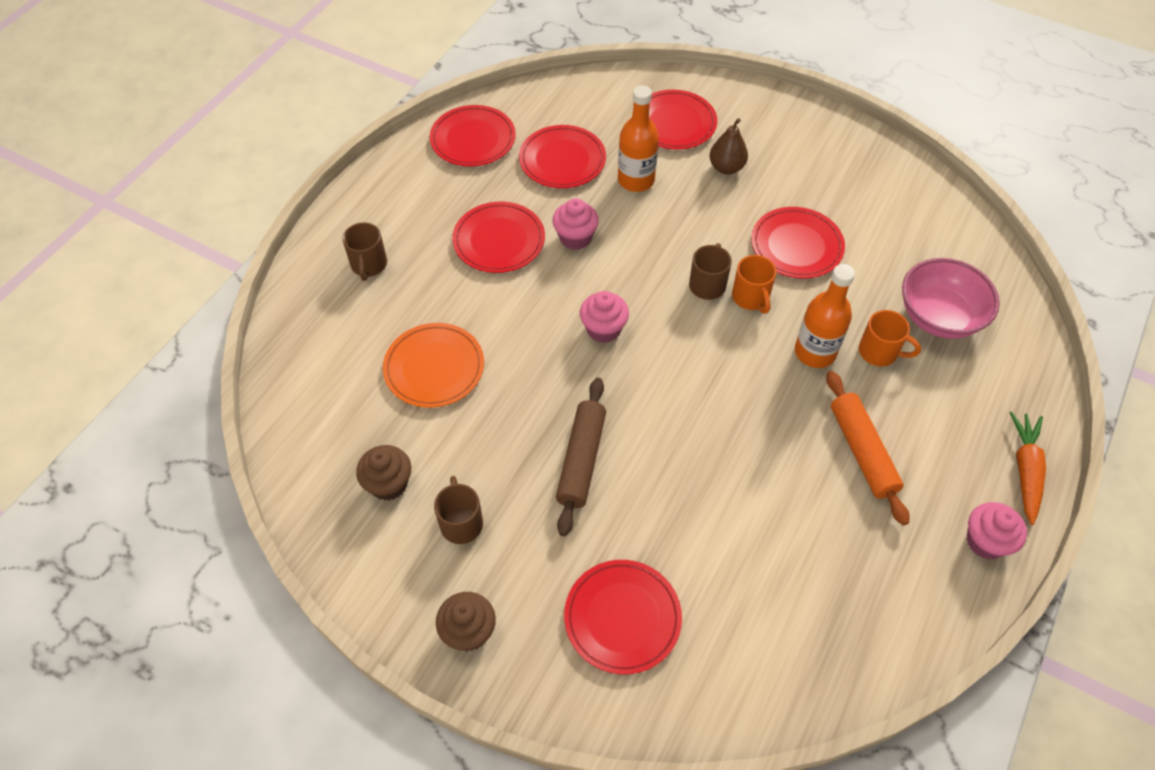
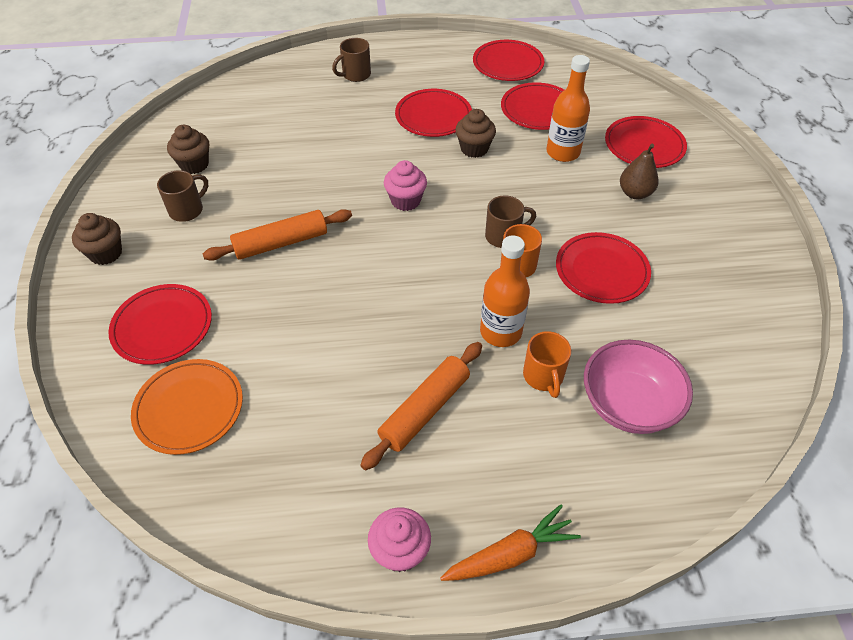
camera: 55 degrees right, 5 degrees down
orange plate [383,323,484,408] -> orange plate moved to [131,359,243,455]
pink cupcake [552,198,599,250] -> brown cupcake [455,109,496,158]
brown rolling pin [556,378,606,536] -> orange rolling pin [203,209,352,261]

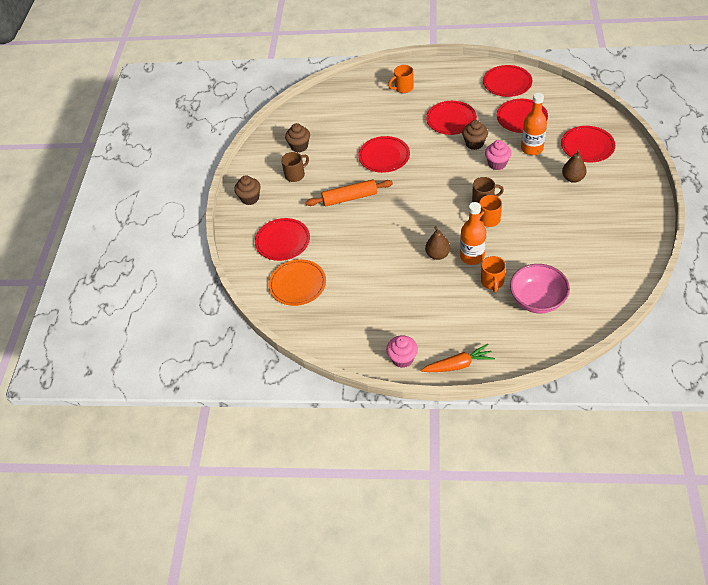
camera: 15 degrees right, 0 degrees up
brown mug [332,38,371,82] -> orange mug [388,65,414,93]
orange rolling pin [360,342,482,470] -> none
pink cupcake [384,160,427,211] -> pink cupcake moved to [485,140,512,170]
red plate [556,232,651,304] -> red plate moved to [358,136,410,173]
none -> brown pear [425,226,450,260]

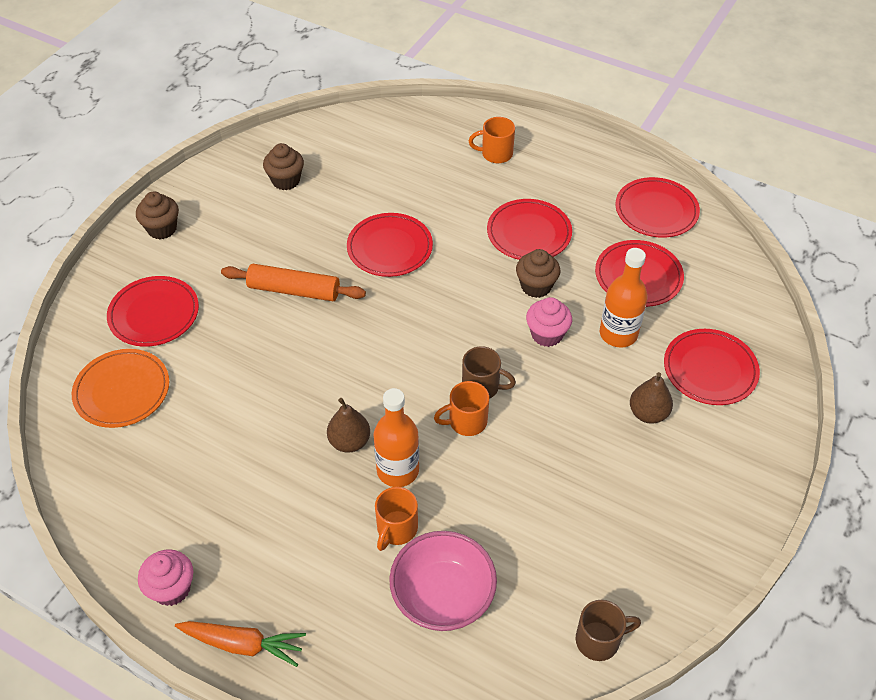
camera: 20 degrees right, 0 degrees up
brown mug [281,152,309,182] -> brown mug moved to [576,600,641,661]

